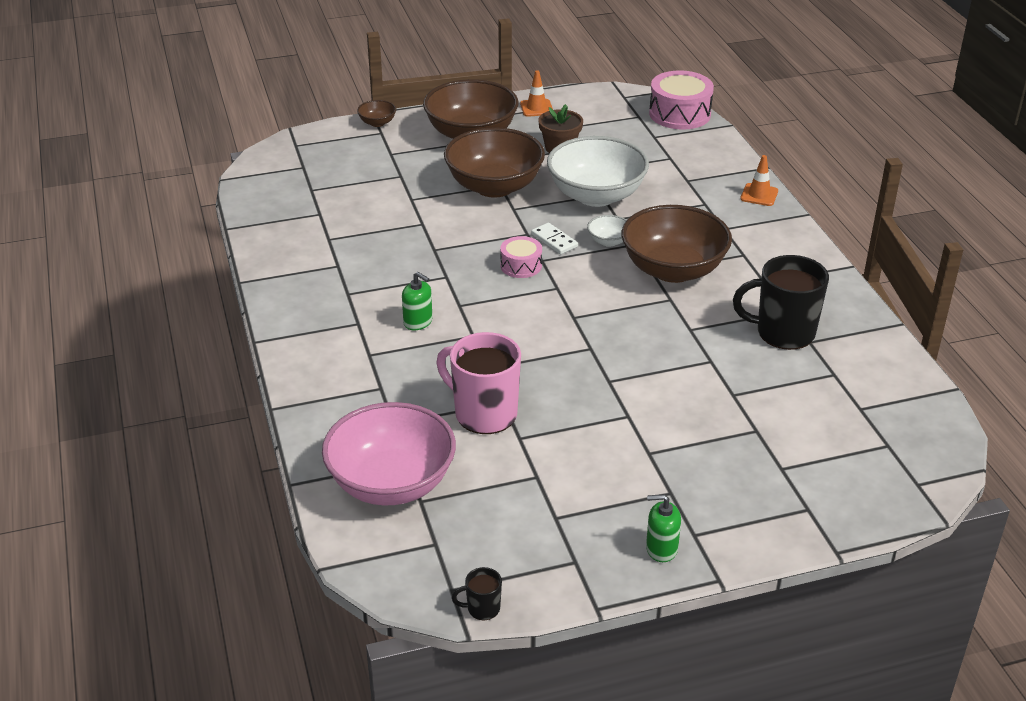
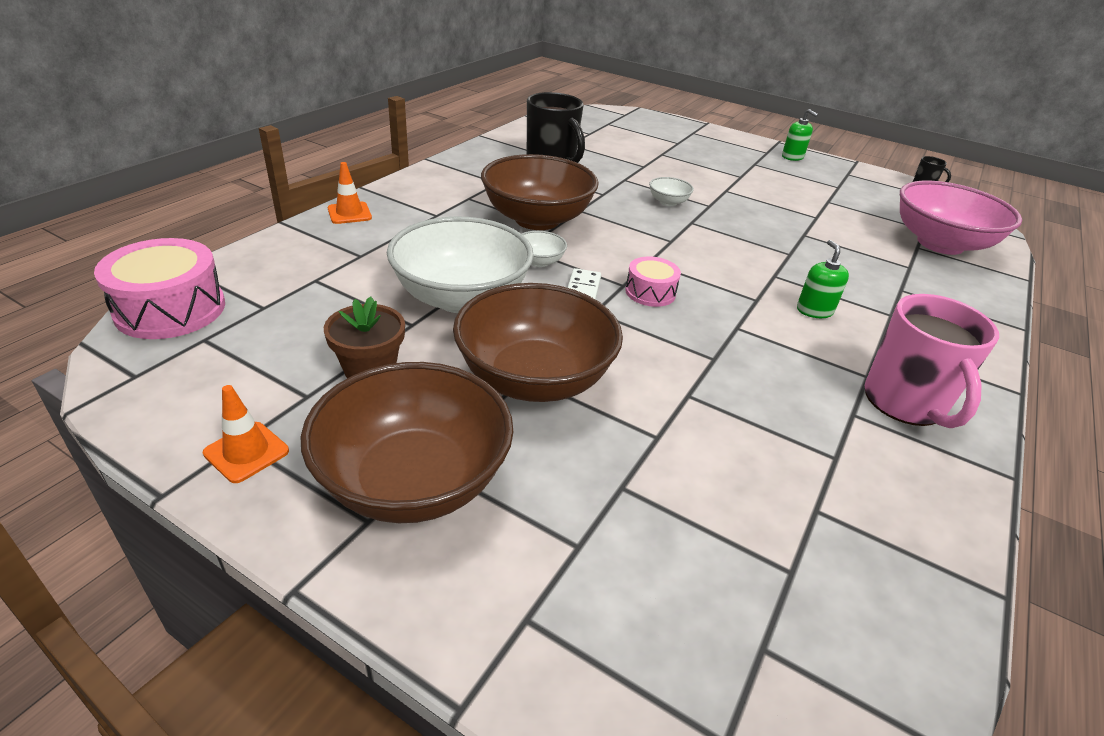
camera: 135 degrees left, 0 degrees up
brown bowl [357,100,396,127] -> none
pink mug [436,332,521,434] -> pink mug moved to [865,294,999,428]
none -> white bowl [649,177,694,206]

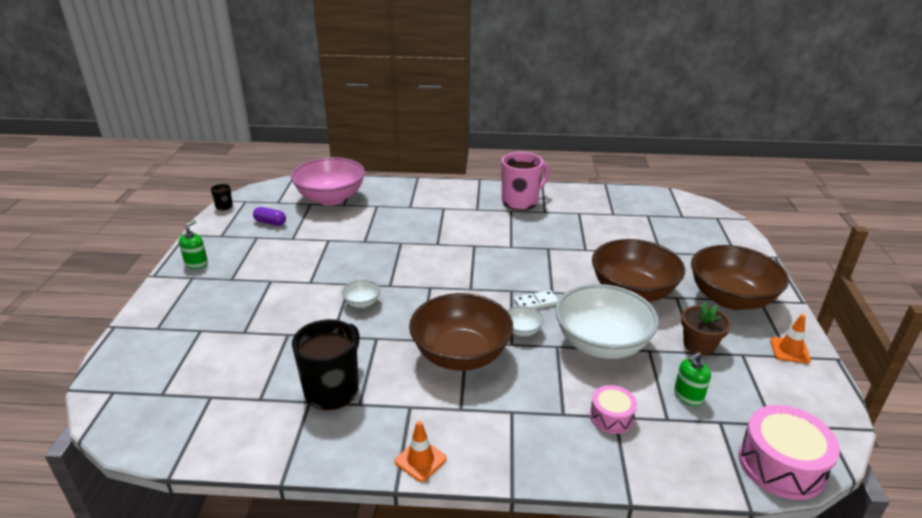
camera: 115 degrees left, 5 degrees down
orange traffic cone [328,162,372,224] -> orange traffic cone moved to [395,421,447,482]
pink drum [625,256,681,307] -> pink drum moved to [590,385,637,434]
green soap dispenser [797,240,849,318] -> green soap dispenser moved to [674,352,711,406]
none -> purple capsule [253,207,286,226]

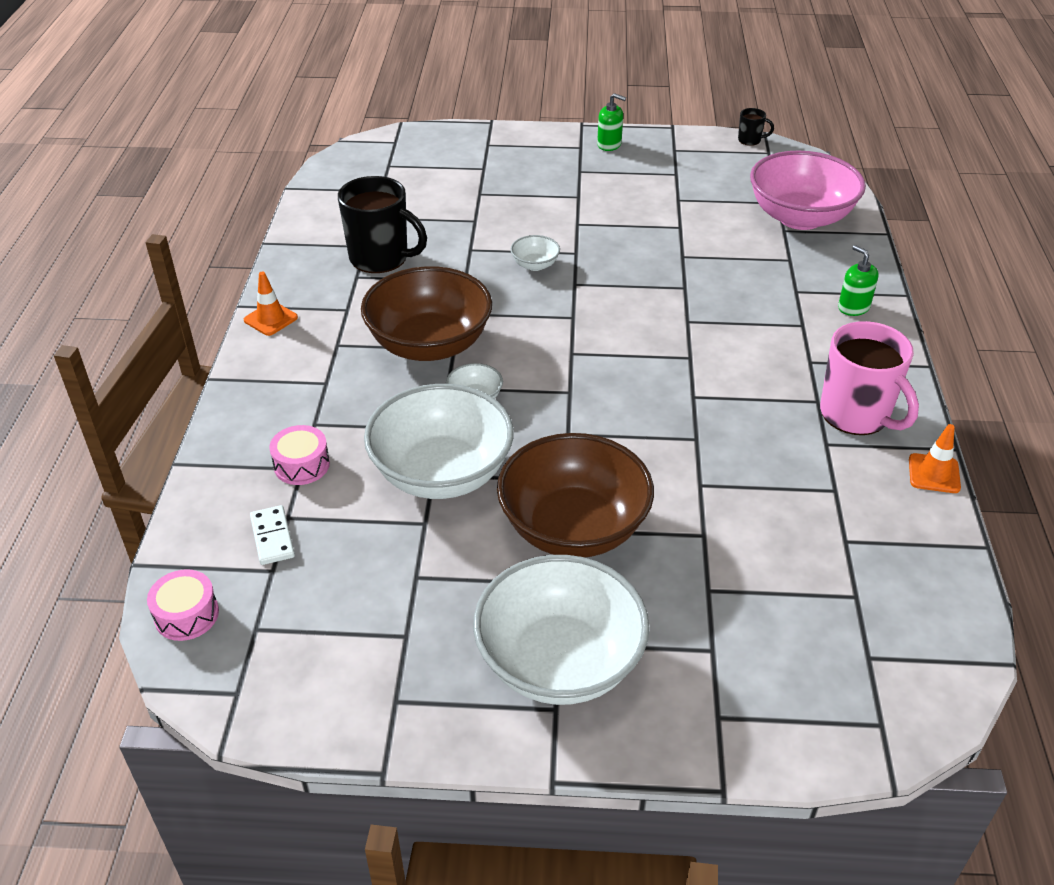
camera: 90 degrees right, 10 degrees up
purple capsule [253,207,286,226] -> none
white domino [514,290,558,309] -> white domino moved to [250,505,295,565]
green soap dispenser [674,352,711,406] -> green soap dispenser moved to [838,245,879,316]
brown flower pot [681,302,731,355] -> none
brown bowl [691,245,789,310] -> white bowl [473,555,650,705]
pink drum [739,405,840,500] -> pink drum [147,569,219,641], size x0.58
orange traffic cone [770,314,811,364] -> orange traffic cone moved to [909,424,961,493]

